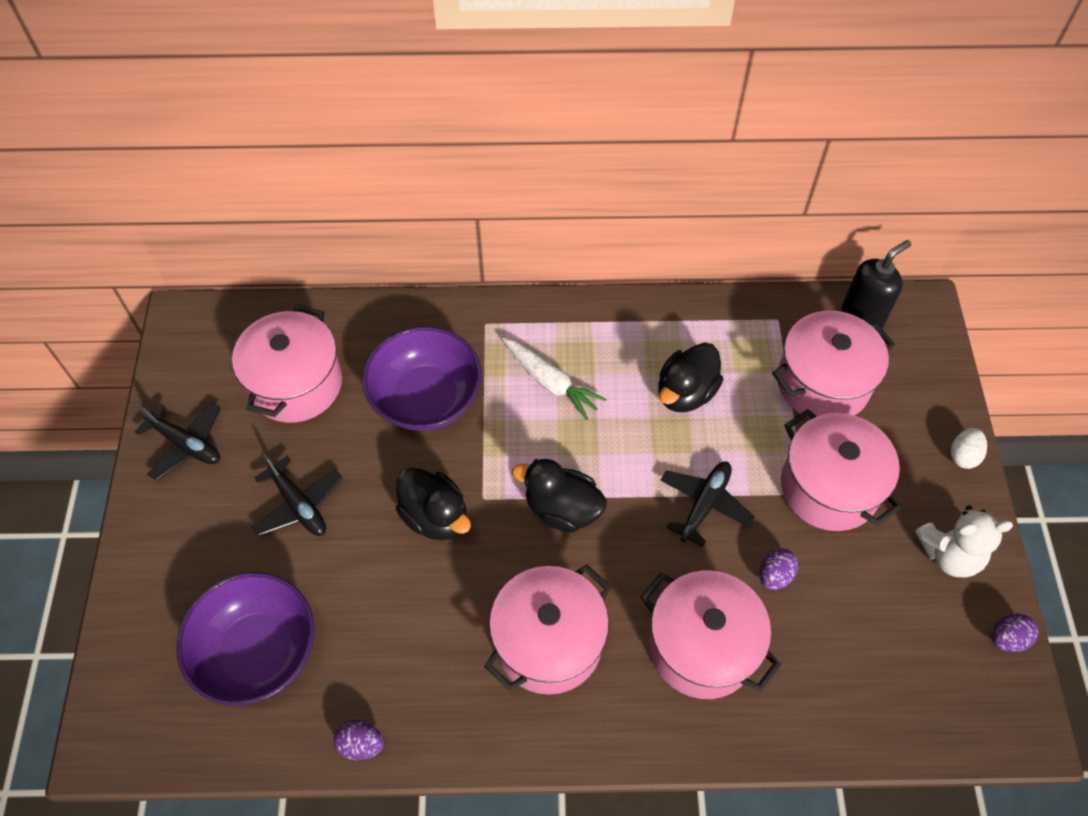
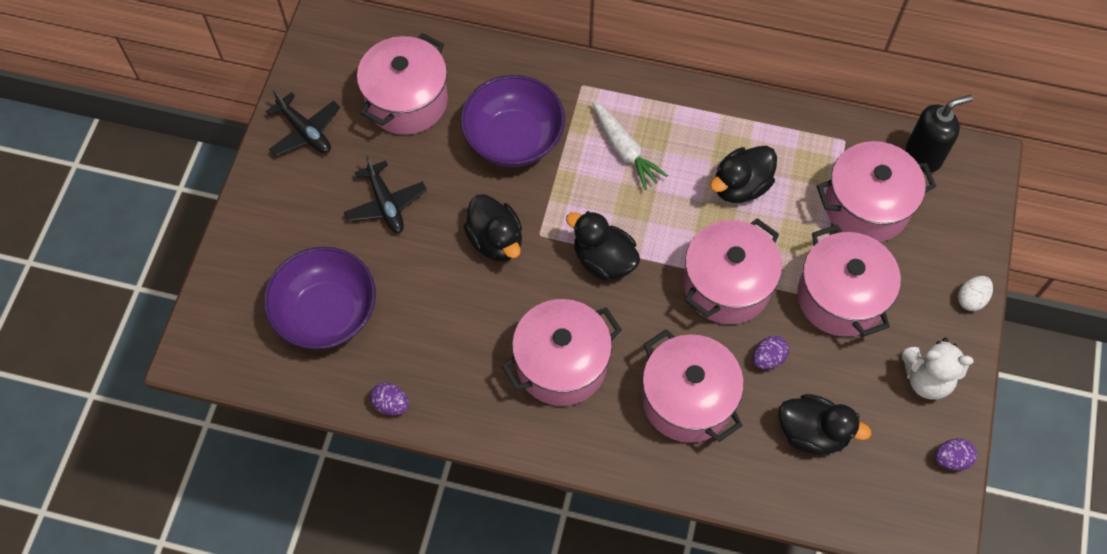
camera: 15 degrees right, 5 degrees up
black plane [660,461,755,547] -> pink pot [683,218,782,324]
none -> black duck [779,394,872,455]

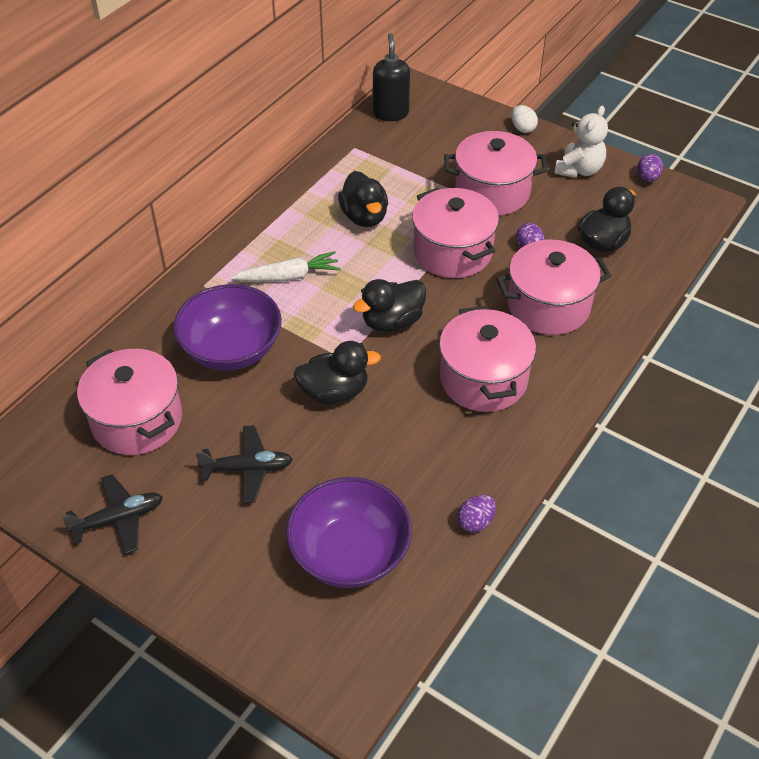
camera: 70 degrees left, 15 degrees down
pink pot [817,141,936,242] -> none

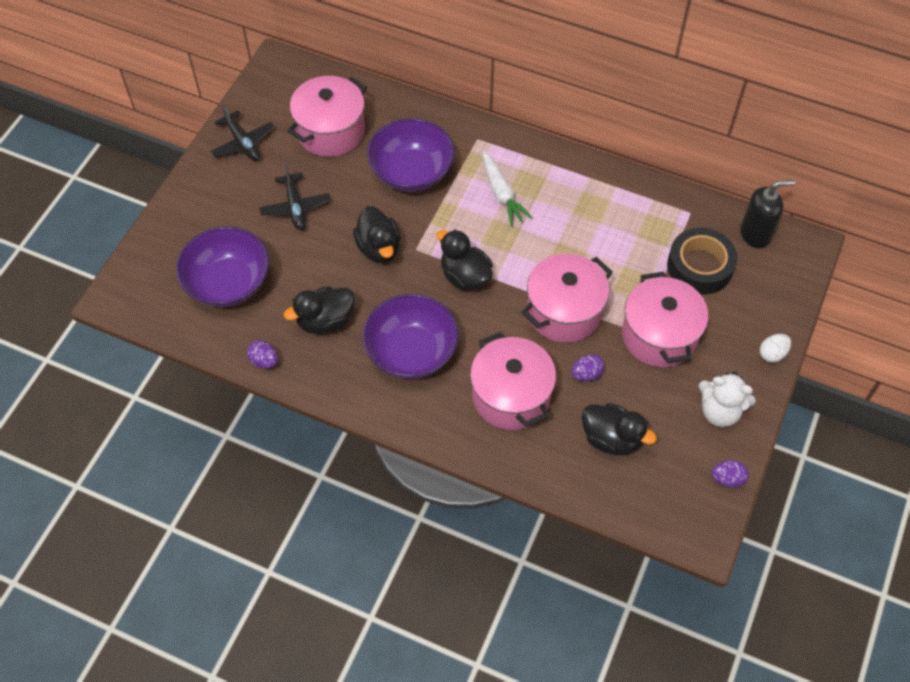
camera: 80 degrees right, 10 degrees up
black duck [338,171,388,227] -> black duck moved to [284,286,355,334]
pink pot [439,306,536,412] -> purple bowl [363,294,459,379]
none -> black tape [667,228,737,295]

